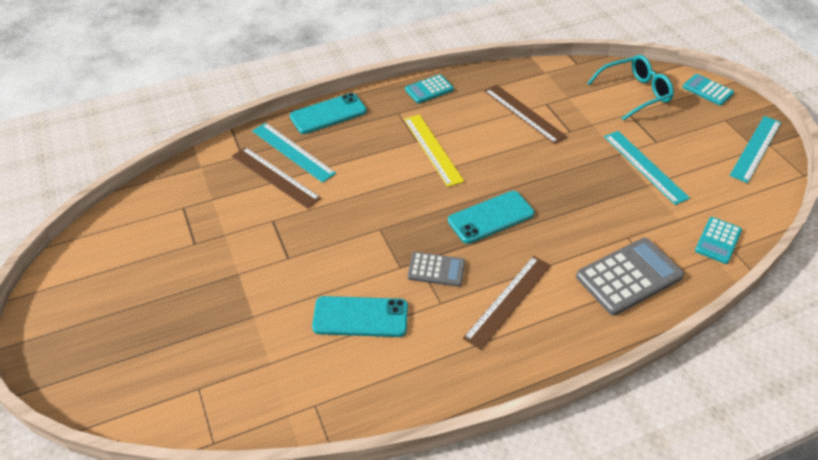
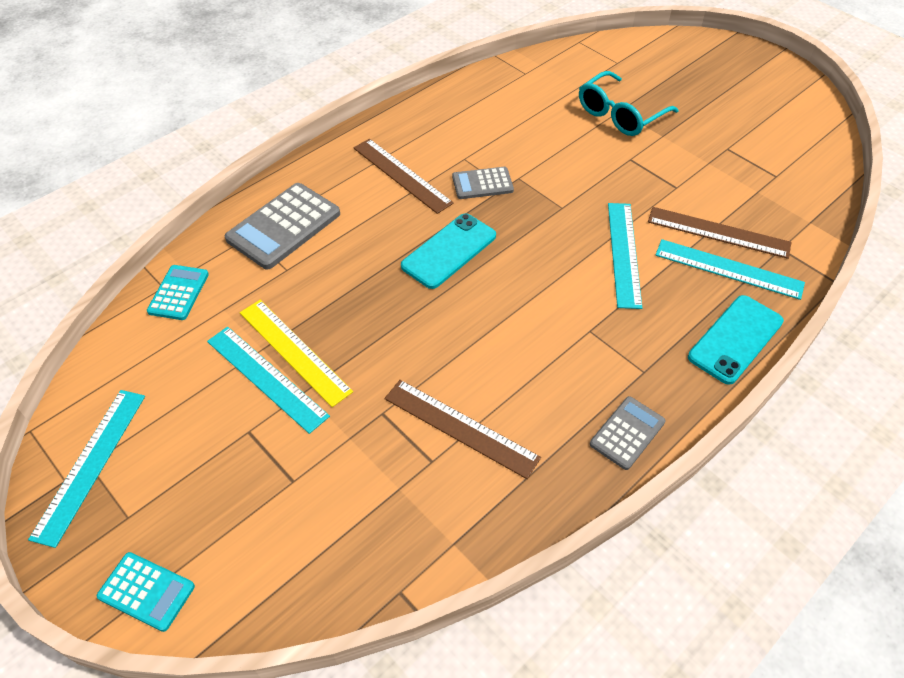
camera: 160 degrees right, 5 degrees up
turquoise phone [312,296,408,337] -> none
yellow ruler [404,115,464,187] -> yellow ruler moved to [240,300,353,407]
turquoise calculator [405,74,454,103] -> grey calculator [590,396,666,470]
brown ruler [463,256,551,350] -> brown ruler turned 60 degrees counterclockwise [353,139,454,214]
turquoise glasses [587,55,674,121] -> turquoise glasses moved to [579,71,679,136]
none -> turquoise ruler [608,203,642,309]

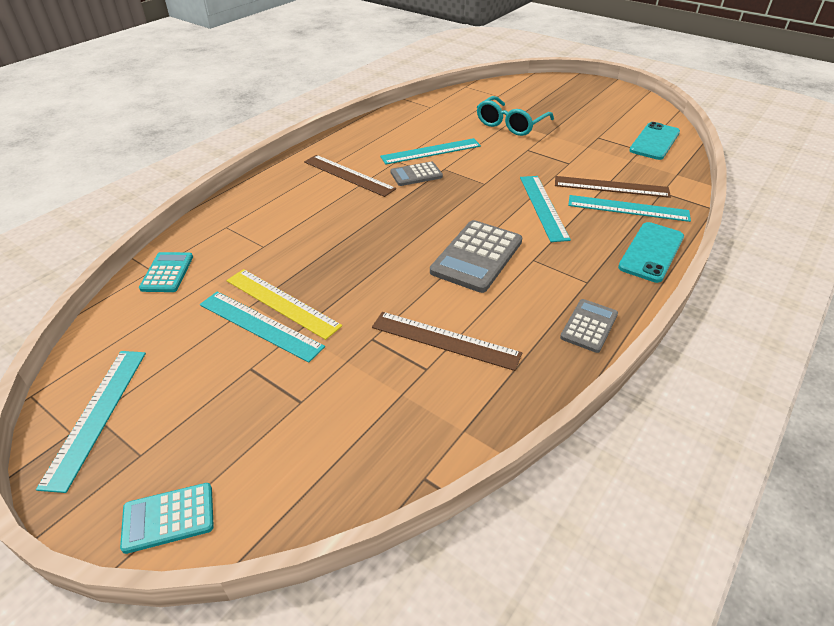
camera: 10 degrees left, 10 degrees down
turquoise calculator [97,552,195,632] -> turquoise calculator turned 150 degrees clockwise [120,483,214,554]
grey calculator [225,183,340,270] -> grey calculator moved to [430,220,522,293]
turquoise phone [401,214,496,289] -> turquoise phone moved to [629,122,680,160]
none -> turquoise ruler [380,138,481,164]

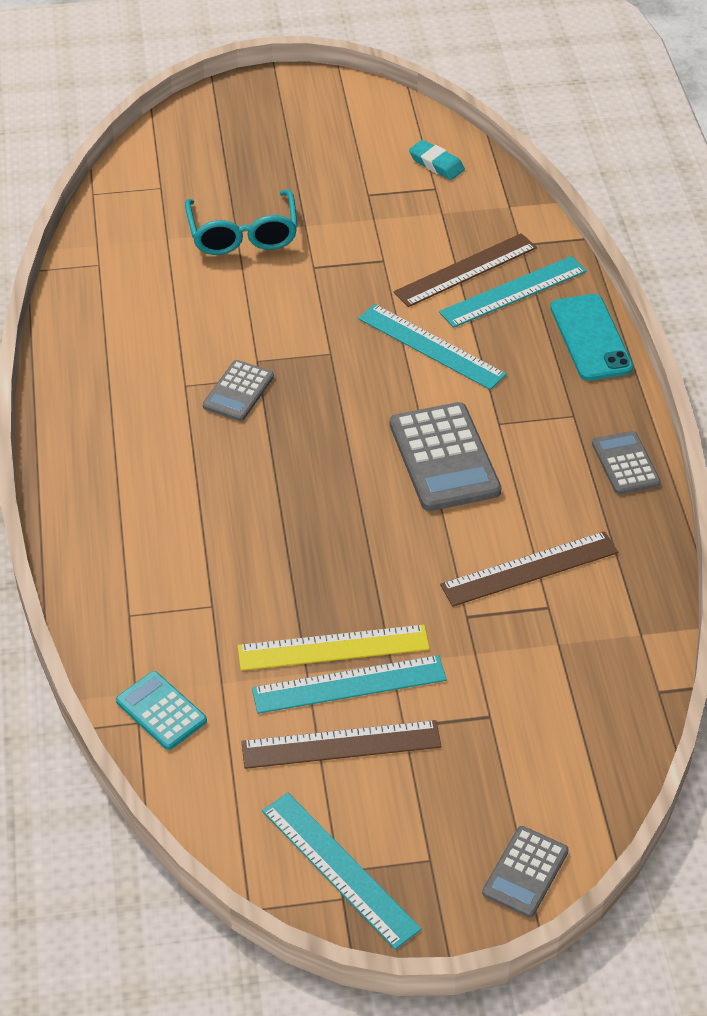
camera: 45 degrees left, 5 degrees up
turquoise calculator [120,483,214,554] -> grey calculator [482,826,569,918]
brown ruler [304,155,396,197] -> brown ruler moved to [241,720,441,769]
turquoise ruler [380,138,481,164] -> none
turquoise phone [629,122,680,160] -> turquoise eraser [409,140,465,180]

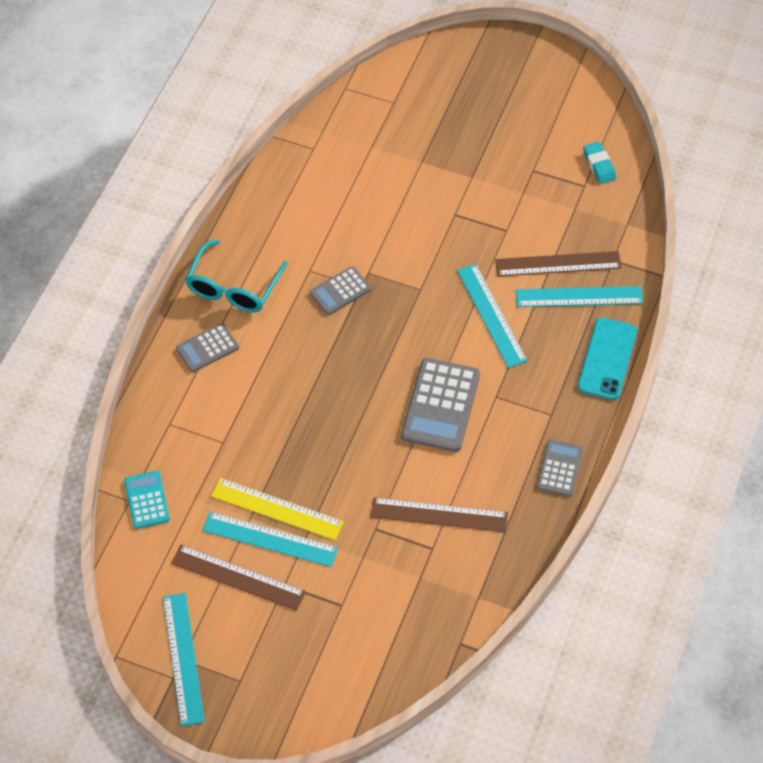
camera: 30 degrees right, 10 degrees up
turquoise glasses [185,190,298,255] -> turquoise glasses moved to [185,239,288,312]
grey calculator [482,826,569,918] -> grey calculator moved to [176,323,239,372]

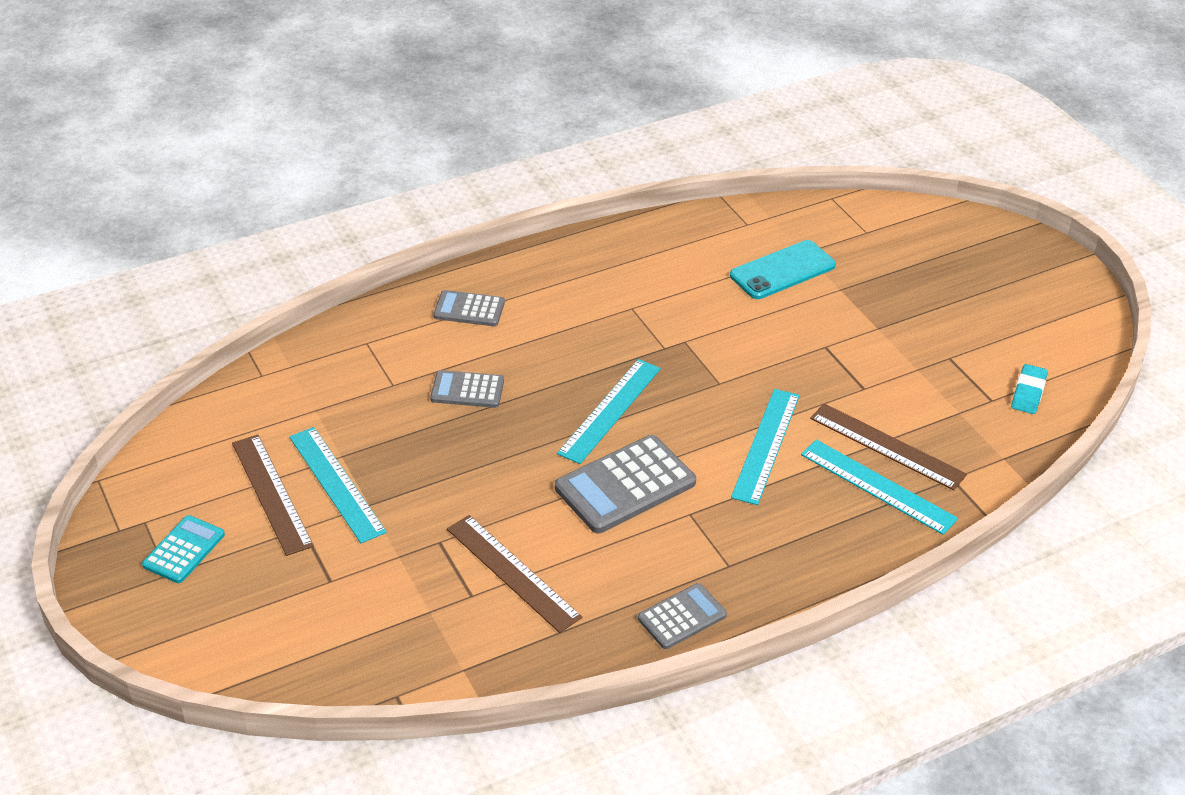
camera: 40 degrees right, 15 degrees down
turquoise calculator [124,471,170,529] -> turquoise calculator moved to [142,515,225,583]
turquoise ruler [163,593,205,726] -> turquoise ruler moved to [557,359,661,464]
turquoise glasses [185,239,288,312] -> none
yellow ruler [211,478,344,540] -> none
grey calculator [310,266,371,315] -> grey calculator moved to [430,370,504,408]
turquoise phone [578,318,637,400] -> turquoise phone moved to [730,240,836,299]

